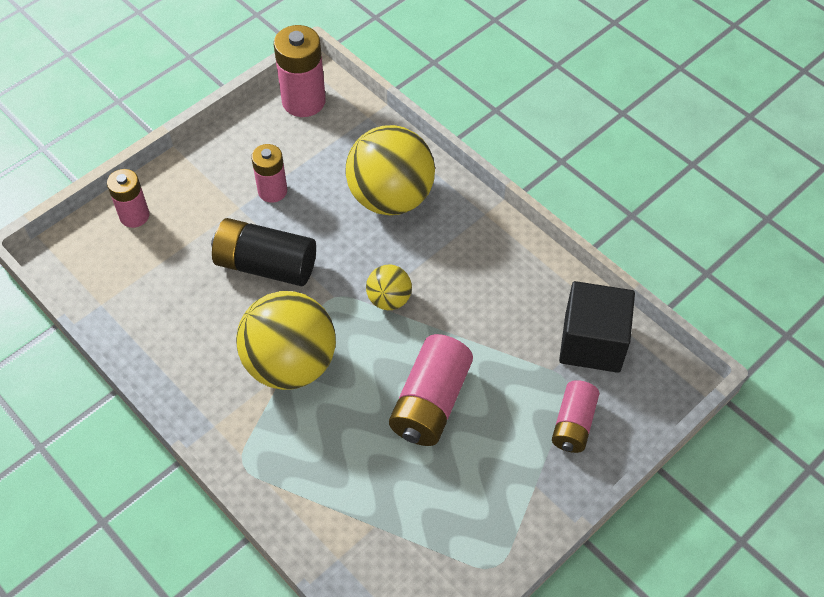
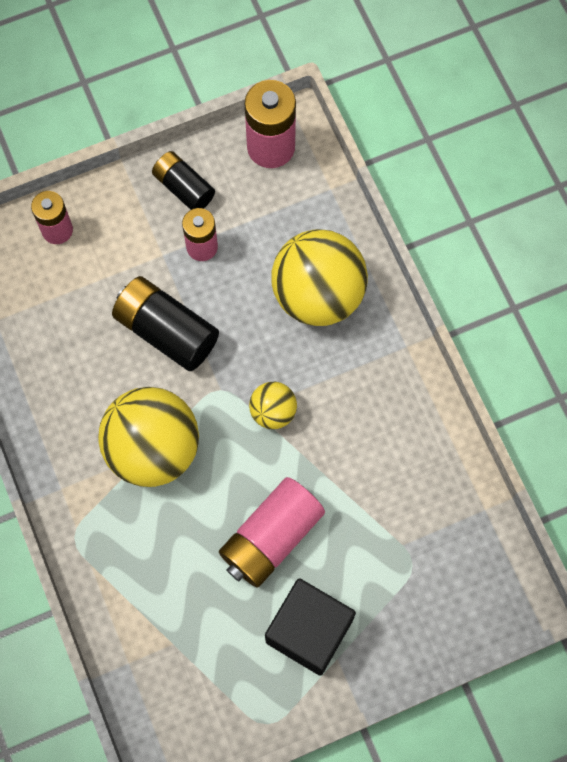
camera: 20 degrees right, 15 degrees up
pink battery [552,380,599,453] -> none
black cube [559,281,635,373] -> black cube moved to [265,578,356,676]
none -> black battery [152,151,215,210]

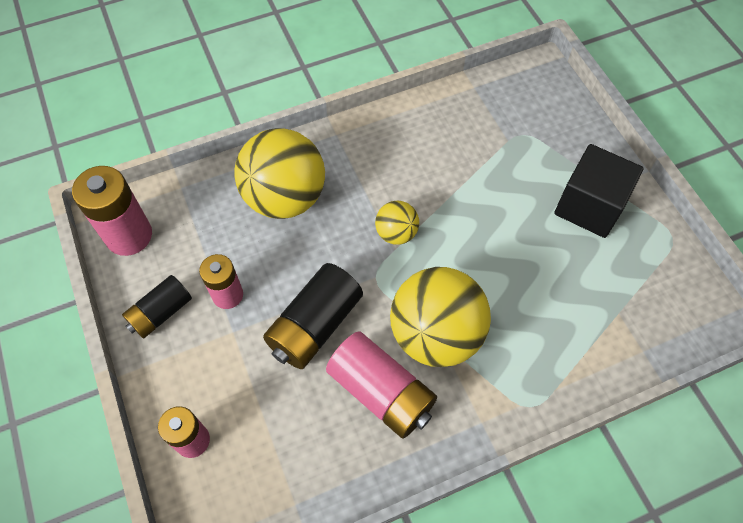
camera: 90 degrees left, 10 degrees down
pink battery [219,477,325,588] -> pink battery moved to [326,331,437,439]

